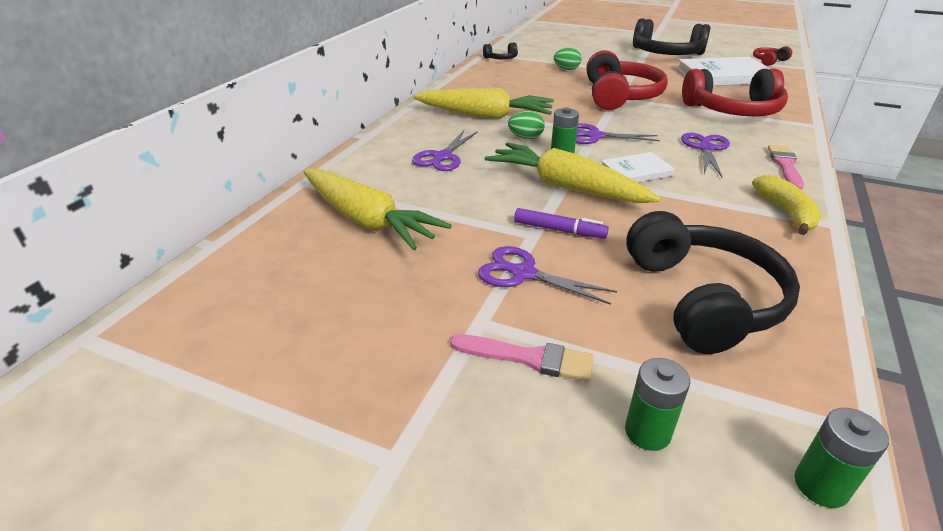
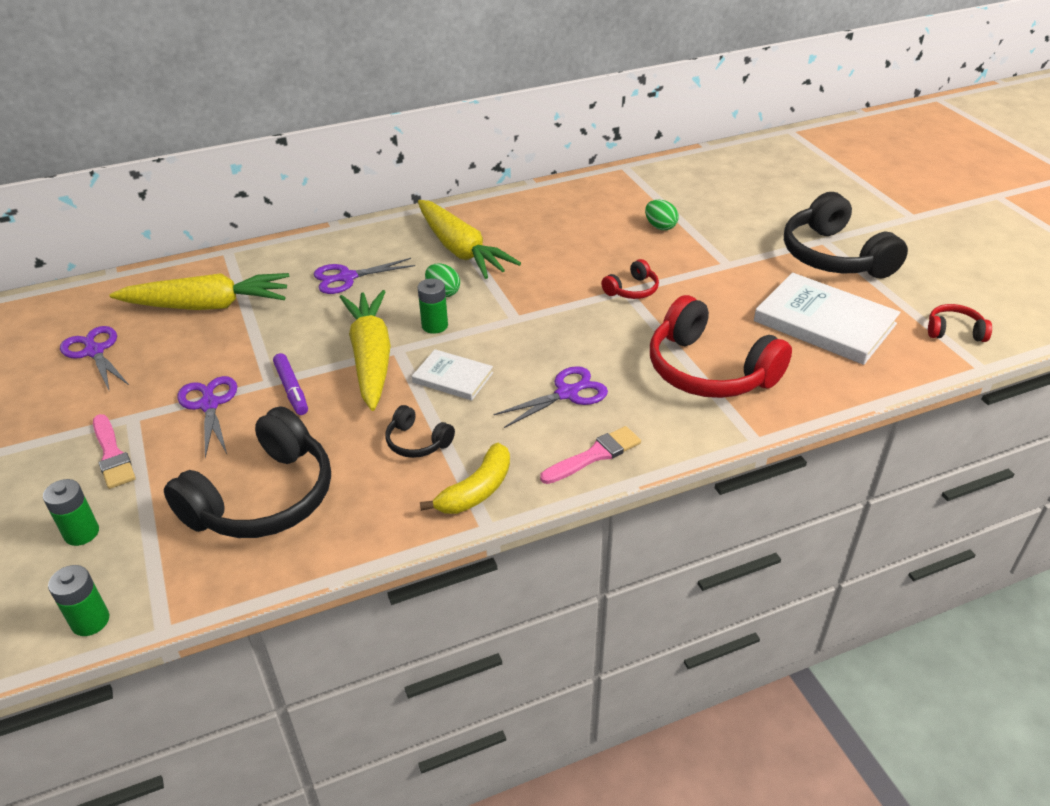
camera: 45 degrees right, 5 degrees up
yellow carrot [303,168,452,250] -> yellow carrot turned 90 degrees counterclockwise [109,273,289,310]
black headphones [483,42,518,59] -> black headphones moved to [385,405,455,458]
purple scissors [576,123,660,144] -> purple scissors moved to [60,326,129,392]
red headphones [586,50,668,110] -> red headphones [601,259,659,299], size x0.46

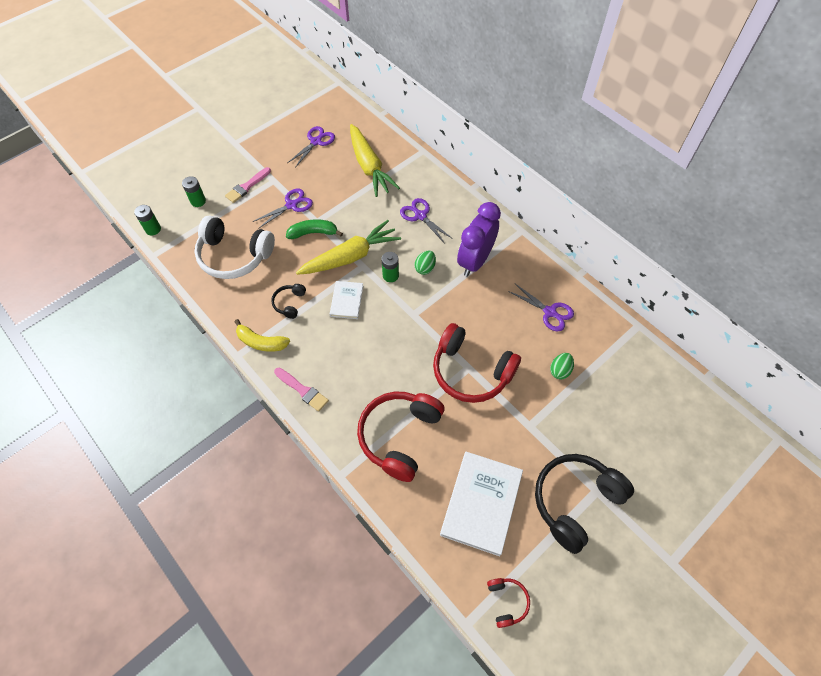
camera: 70 degrees right, 20 degrees up
black headphones [164,406,331,538] -> white headphones [195,216,275,279]
purple marker [273,353,308,415] -> green banana [286,219,343,239]
yellow carrot [418,200,521,279] -> purple clock [457,202,501,277]
purple scissors [493,366,608,428] -> purple scissors moved to [508,284,574,331]
red headphones [601,259,659,299] -> red headphones [433,323,521,403], size x2.17

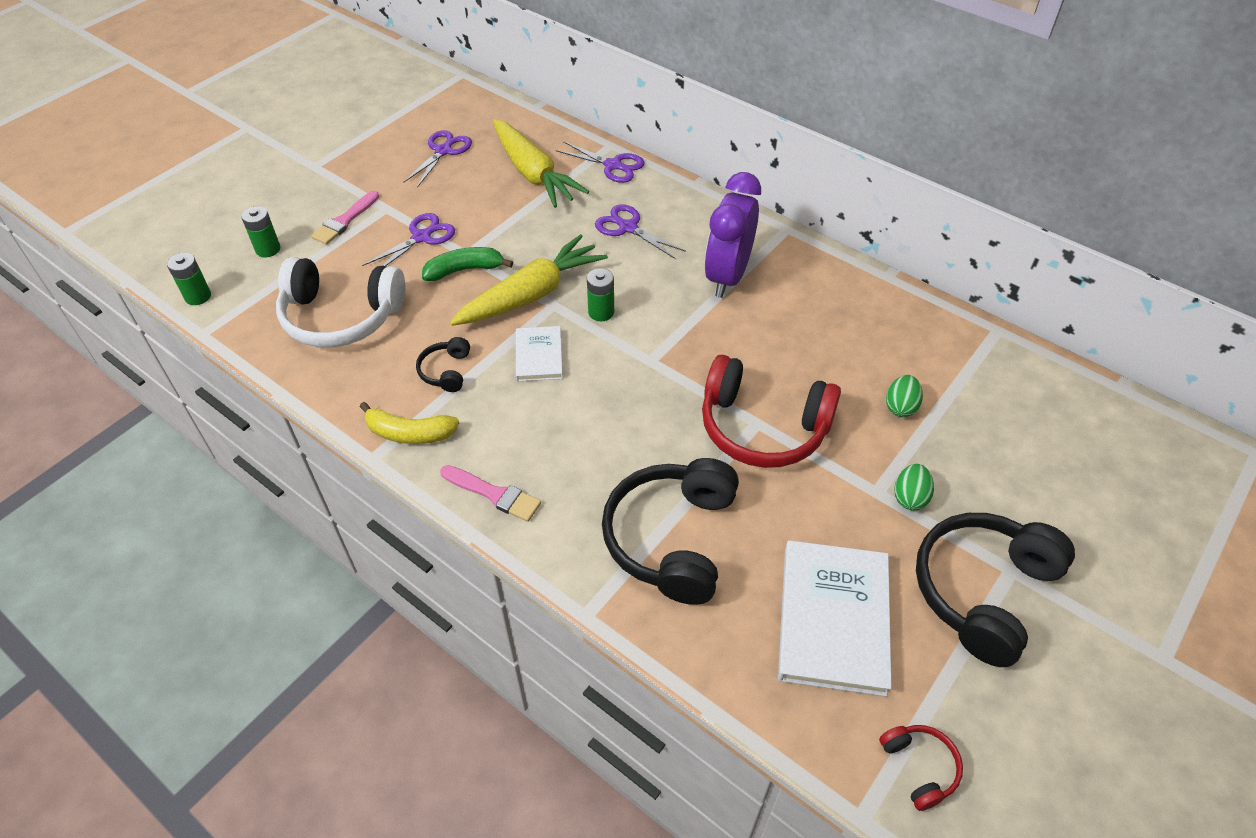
camera: 10 degrees left, 10 degrees down
red headphones [357,392,444,482] -> black headphones [602,458,739,605]
green egg [415,251,436,275] -> green egg moved to [894,464,934,511]
purple scissors [508,284,574,331] -> purple scissors moved to [556,141,645,183]

